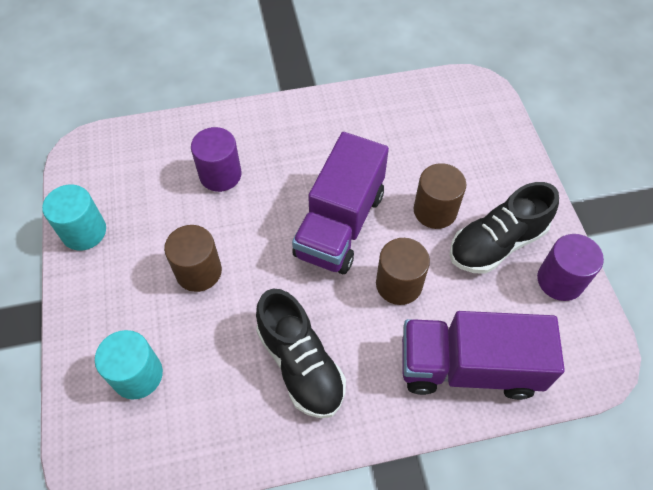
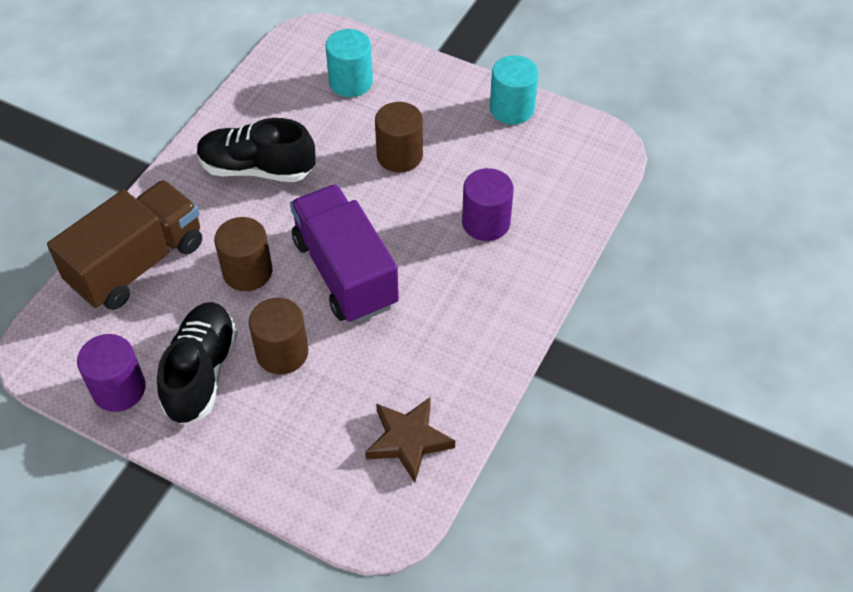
camera: 130 degrees right, 5 degrees down
purple truck [402,311,565,400] -> brown truck [47,180,202,310]
none -> brown star [365,397,455,483]

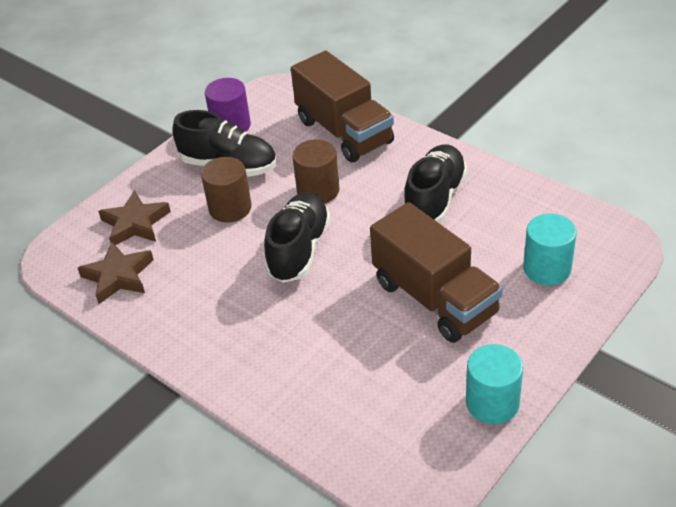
camera: 105 degrees right, 10 degrees down
purple truck [290,184,399,323] -> black shoe [264,192,331,283]
brown cylinder [375,102,423,172] -> brown truck [370,202,503,343]
purple cylinder [462,168,514,241] -> none
none -> brown star [98,190,171,245]

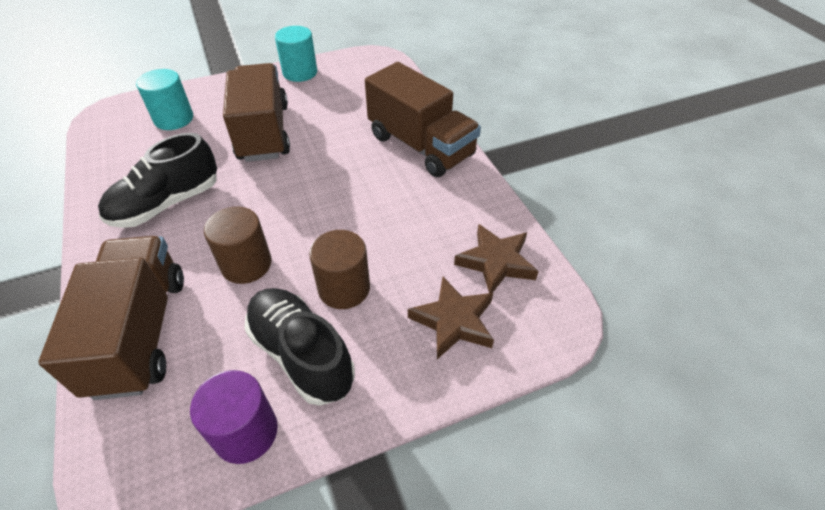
camera: 155 degrees left, 5 degrees up
black shoe [264,192,331,283] -> none
none -> brown truck [365,62,481,177]

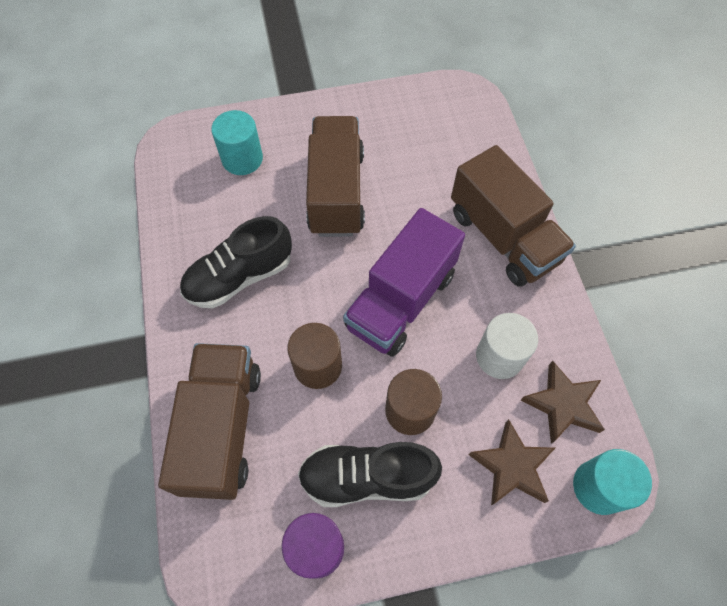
camera: 10 degrees right, 15 degrees up
black shoe [244,288,355,406] -> black shoe turned 60 degrees counterclockwise [298,442,442,507]
turquoise cylinder [275,26,317,82] -> turquoise cylinder moved to [573,449,652,515]
none -> purple truck [343,208,465,357]
none -> white cylinder [476,313,538,379]

